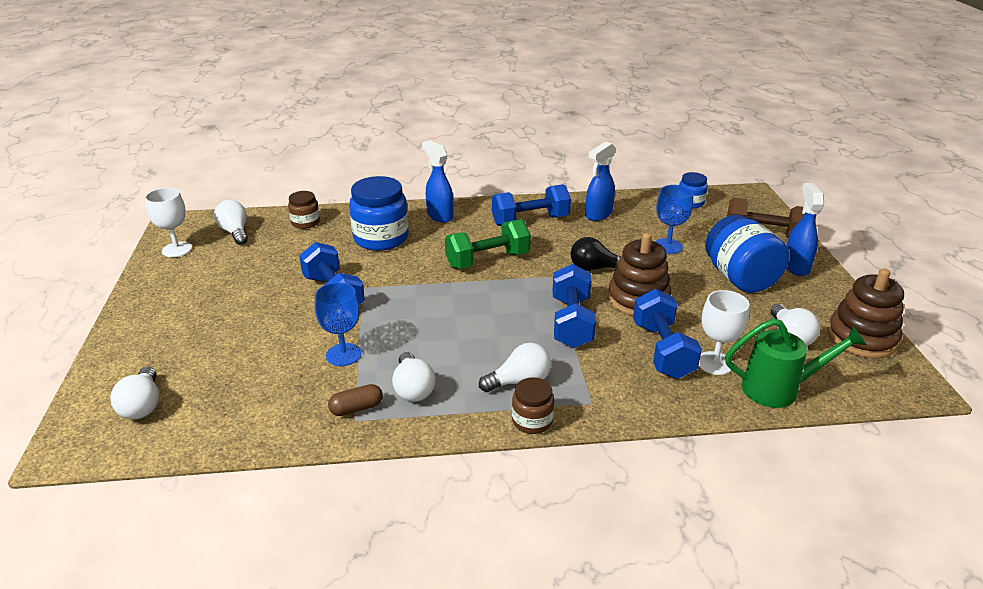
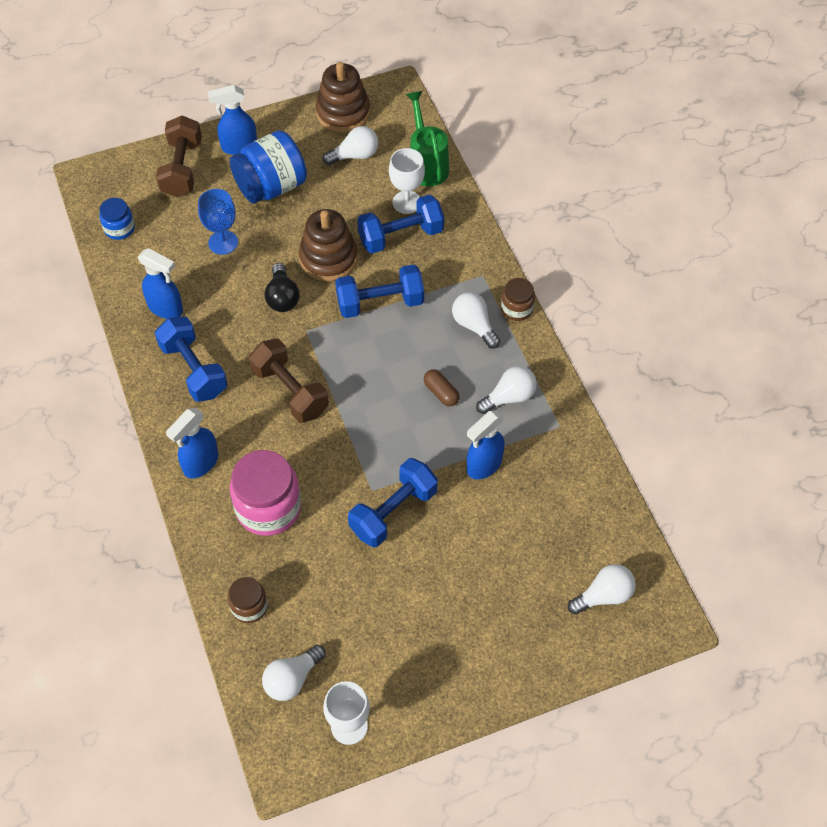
camera: 105 degrees left, 25 degrees up
blue goblet [315,282,361,366] -> blue spray bottle [467,410,505,479]
brown capsule [328,384,383,416] -> brown capsule moved to [424,369,460,406]
blue jar [349,176,409,251] -> pink jar [230,450,301,536]
green dumbbell [445,219,531,269] -> brown dumbbell [249,339,329,423]

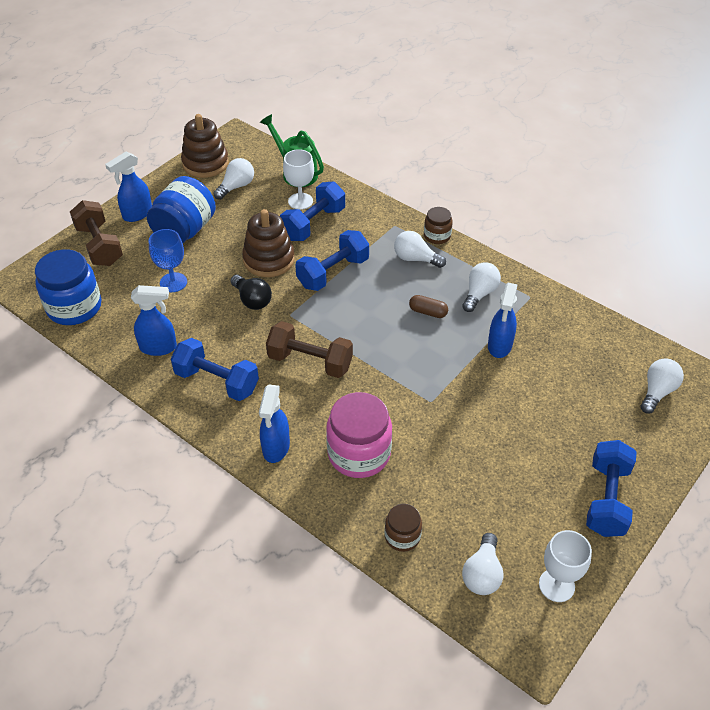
camera: 30 degrees left, 10 degrees down
blue jar [99,198,135,240] -> blue jar [35,249,101,325], size x1.87
blue dumbbell [348,458,438,547] -> blue dumbbell moved to [586,440,637,537]

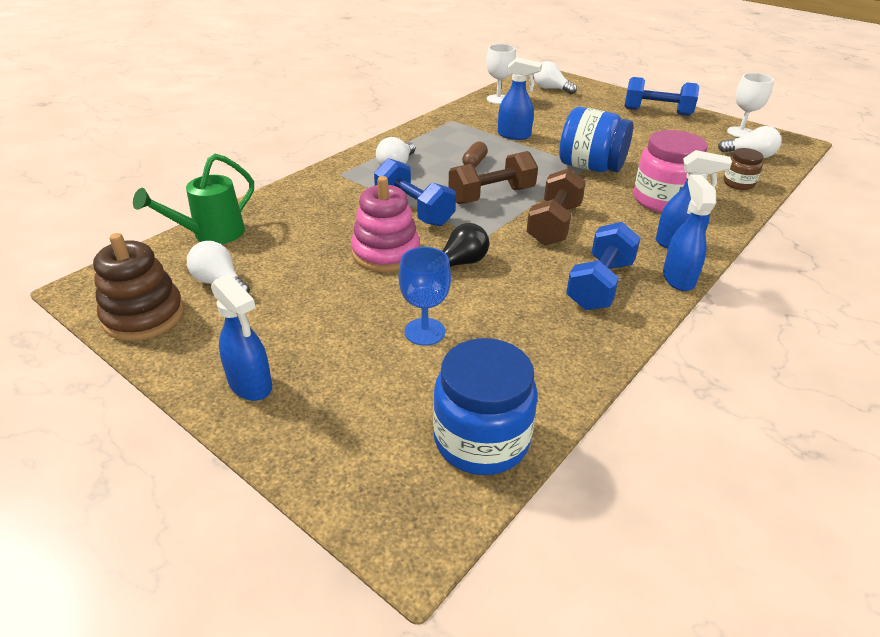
camera: 90 degrees left, 10 degrees down
brown dumbbell [70,200,123,266] -> brown dumbbell moved to [448,151,538,204]
blue spray bottle [131,285,177,356] -> blue spray bottle moved to [663,175,716,291]
blue jar [147,176,216,243] -> blue jar moved to [559,107,633,172]
brown stacking toy [242,209,295,277] -> pink stacking toy [351,176,420,272]
blue dumbbell [280,182,345,241] -> none
white goblet [283,149,314,210] -> white goblet moved to [486,44,516,104]
brown jar [424,207,453,244] -> none
white light bulb [462,262,501,312] -> none

